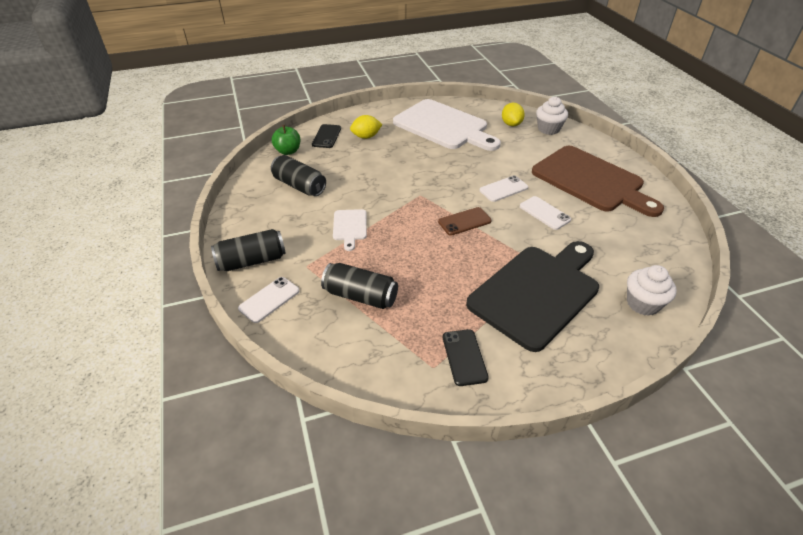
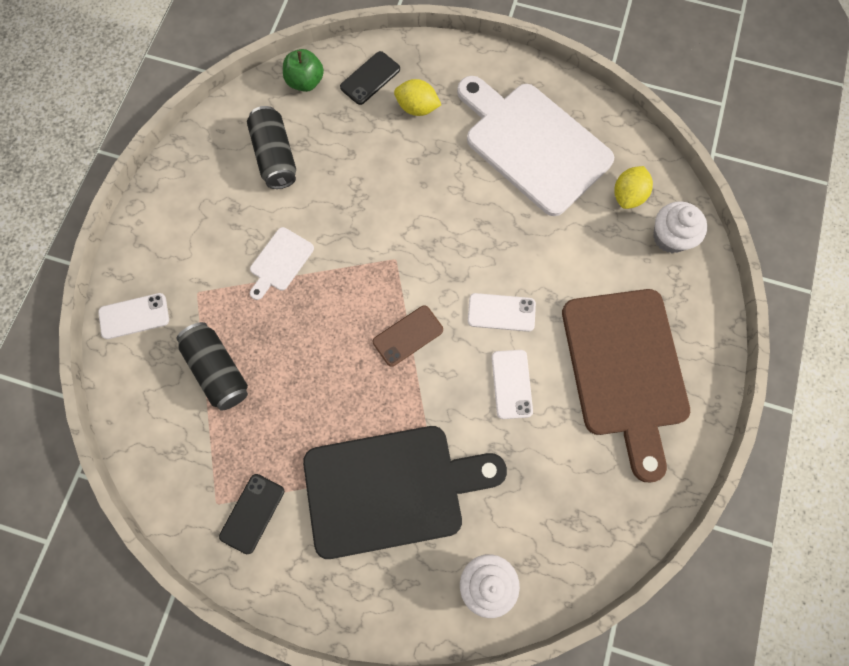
camera: 35 degrees right, 30 degrees up
black can [211,229,286,271] -> none
white cutting board [393,99,501,151] -> white cutting board turned 150 degrees clockwise [457,76,614,216]
brown phone [438,207,492,236] -> brown phone turned 45 degrees counterclockwise [373,305,443,367]

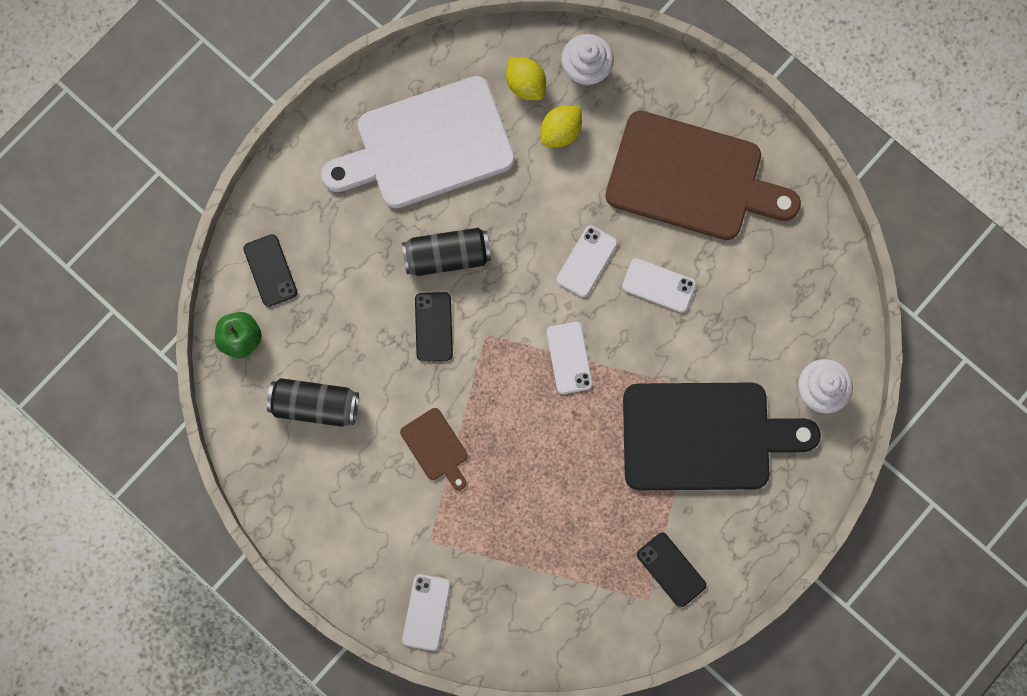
camera: 65 degrees left, 5 degrees up
black can [176,322,248,411] -> black can moved to [402,228,491,276]
white cutting board [250,227,314,300] -> brown cutting board [400,408,468,490]
black cutting board [303,426,507,559] -> black cutting board turned 75 degrees clockwise [623,383,821,490]
brown phone [373,305,443,367] -> white phone [547,322,593,394]
yellow lemon [394,79,441,116] -> yellow lemon moved to [541,106,582,147]
none -> black phone [415,292,453,362]

